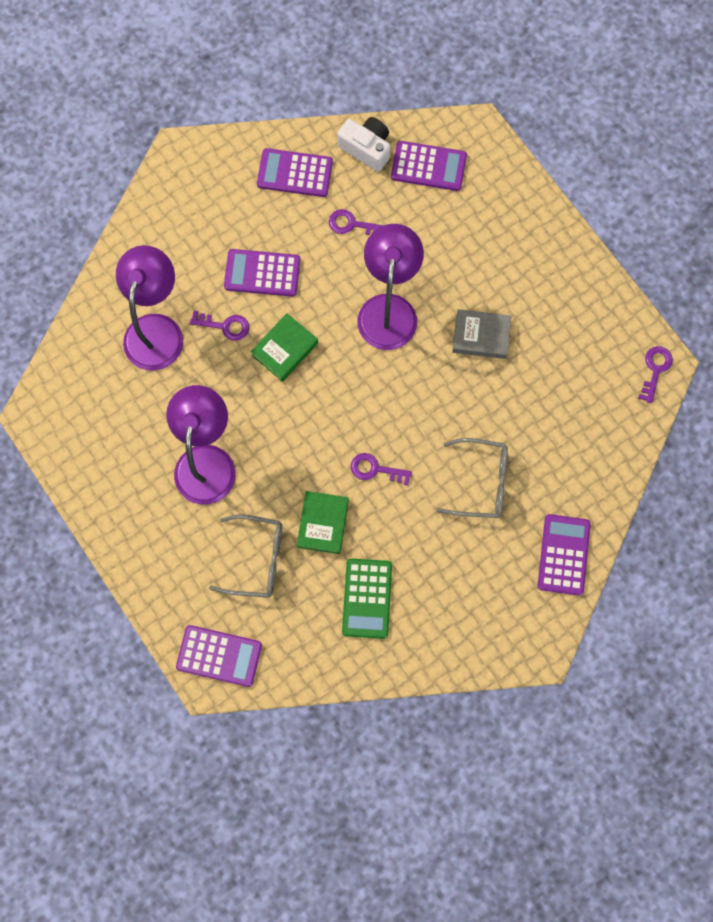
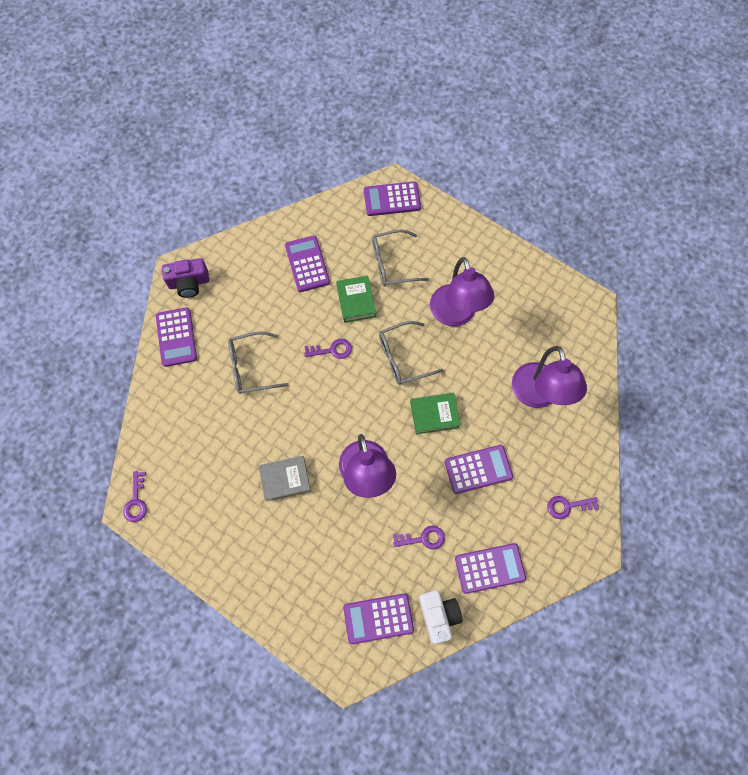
camera: 160 degrees right, 5 degrees down
purple key [190,311,249,341] -> purple key moved to [547,496,599,519]
green book [251,313,318,382] -> green book turned 60 degrees clockwise [410,393,461,434]
white camera [337,117,390,172] -> white camera turned 120 degrees counterclockwise [419,590,462,644]
green calculator [342,559,392,639] -> purple calculator [285,235,330,292]
none -> purple camera [162,258,209,298]
none -> grey glasses [379,321,444,385]

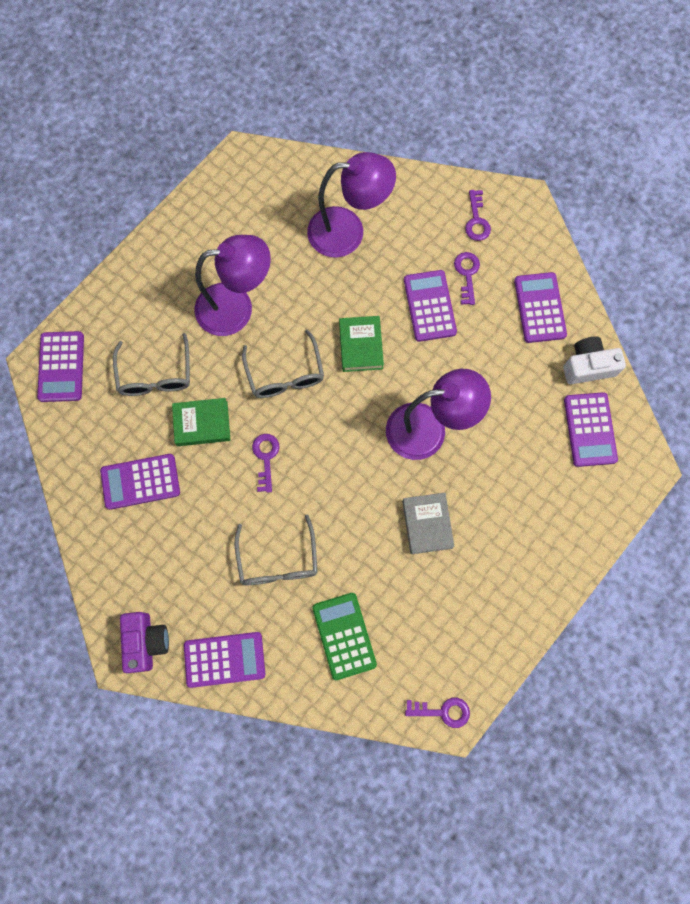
camera: 85 degrees left, 5 degrees up
purple key [393,525,445,550] -> purple key moved to [454,252,480,305]
none -> green calculator [312,593,377,680]

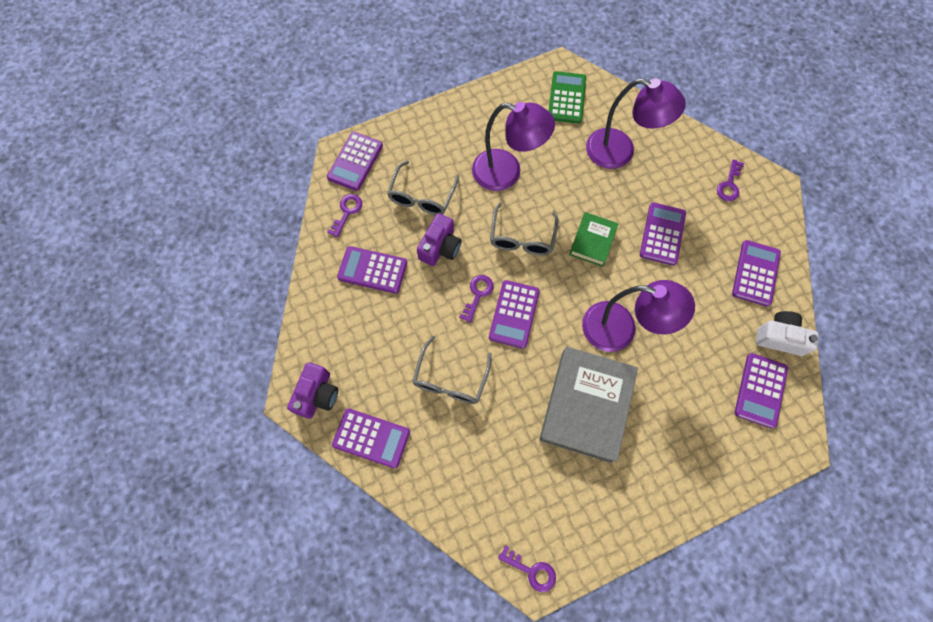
camera: 25 degrees right, 5 degrees down
green book [172,398,230,446] -> purple camera [417,213,462,266]
green calculator [312,593,377,680] -> green calculator moved to [549,71,586,124]
grey book [402,493,455,554] -> grey book [539,347,638,463], size x1.90
purple key [454,252,480,305] -> purple key moved to [327,194,362,238]
none -> purple calculator [489,280,540,349]

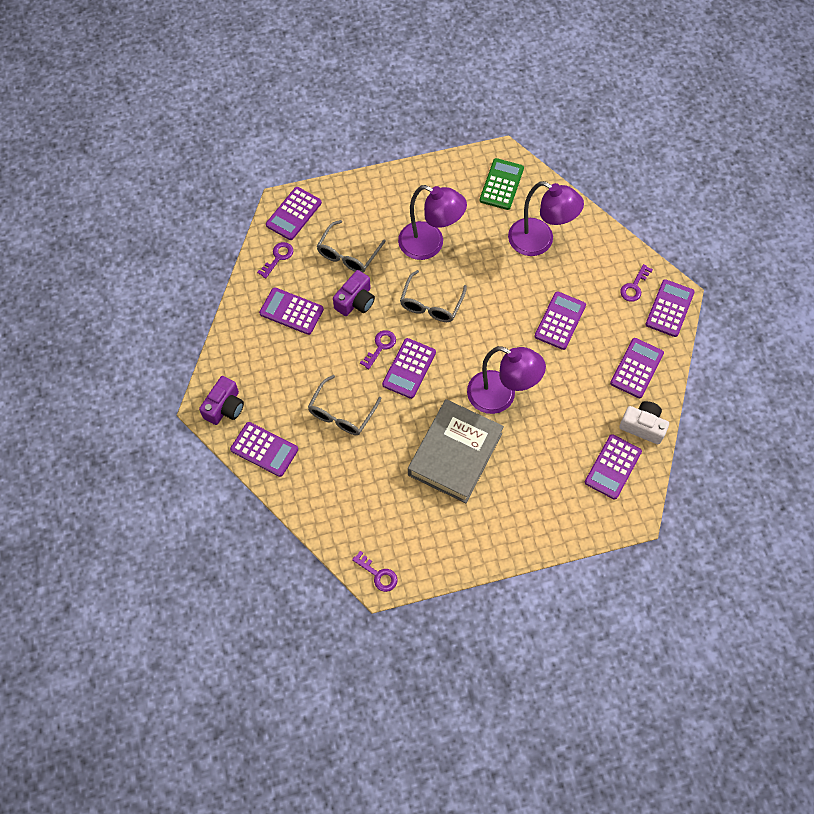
camera: 10 degrees right, 5 degrees down
green book [569,212,618,267] -> none
none -> purple calculator [646,279,695,337]

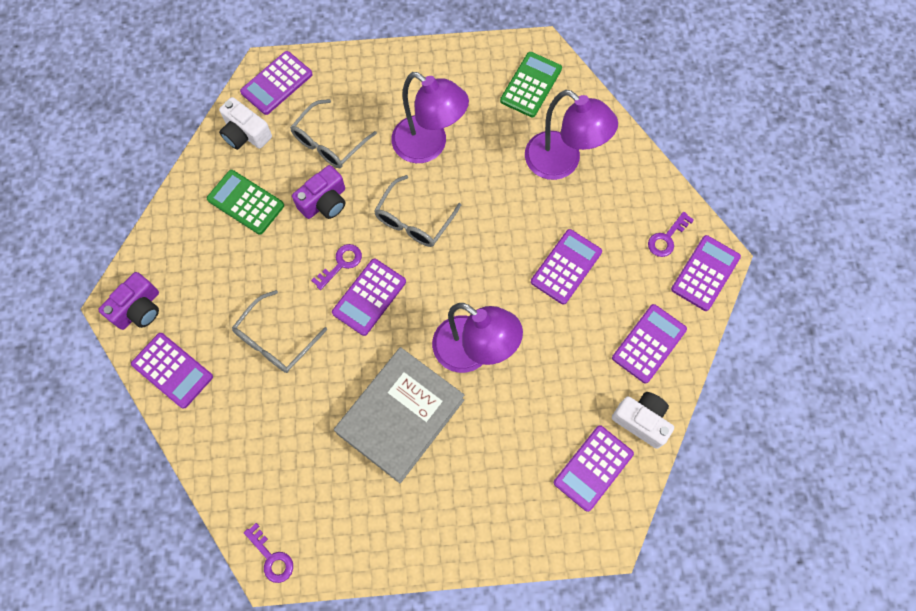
camera: 10 degrees right, 5 degrees up
purple key [257,242,293,278] -> white camera [219,97,272,150]
purple calculator [259,287,324,335] -> green calculator [207,170,284,235]

